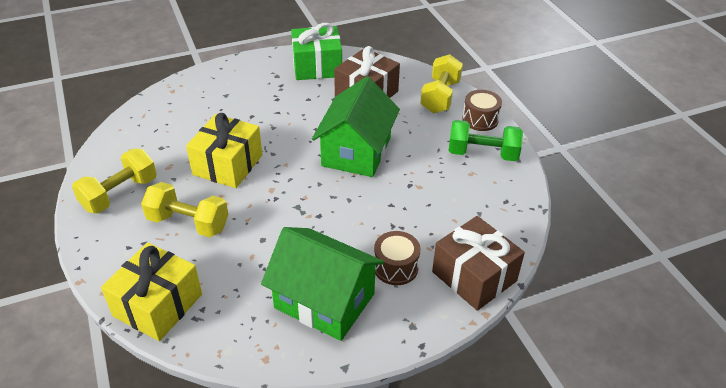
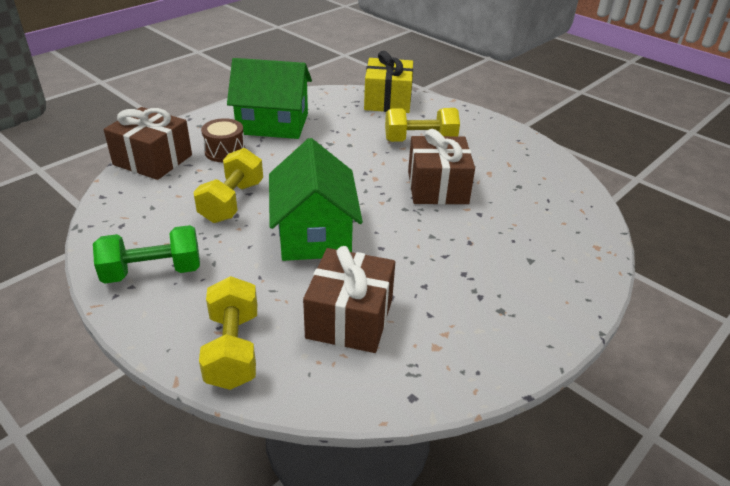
camera: 155 degrees right, 5 degrees down
yellow dumbbell [72,149,157,213] -> yellow dumbbell moved to [193,148,263,223]
yellow gift [186,113,262,188] -> brown gift [408,129,475,205]
green gift [291,23,342,80] -> none
brown drum [462,90,502,131] -> none

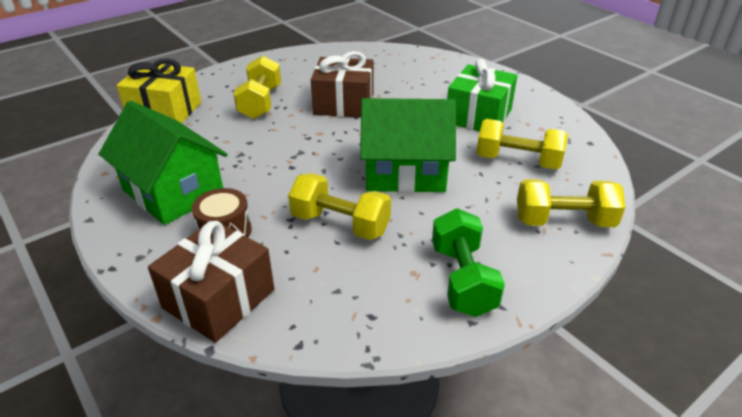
camera: 80 degrees left, 0 degrees up
green house [227,58,312,139] -> green house turned 60 degrees counterclockwise [99,101,228,225]
brown gift [303,246,395,353] -> yellow dumbbell [476,119,568,169]
none -> green gift [447,59,517,132]

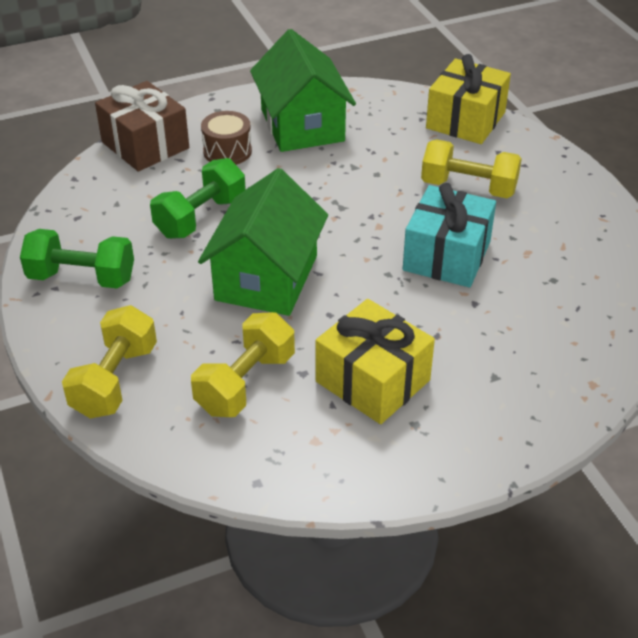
camera: 105 degrees right, 5 degrees up
green house [99,101,228,225] -> green house turned 75 degrees counterclockwise [250,29,356,152]
yellow dumbbell [288,173,391,240] -> green dumbbell [150,158,246,239]
brown gift [311,51,374,118] -> turquoise gift [403,183,496,288]
green gift [447,59,517,132] -> yellow gift [315,299,435,424]

